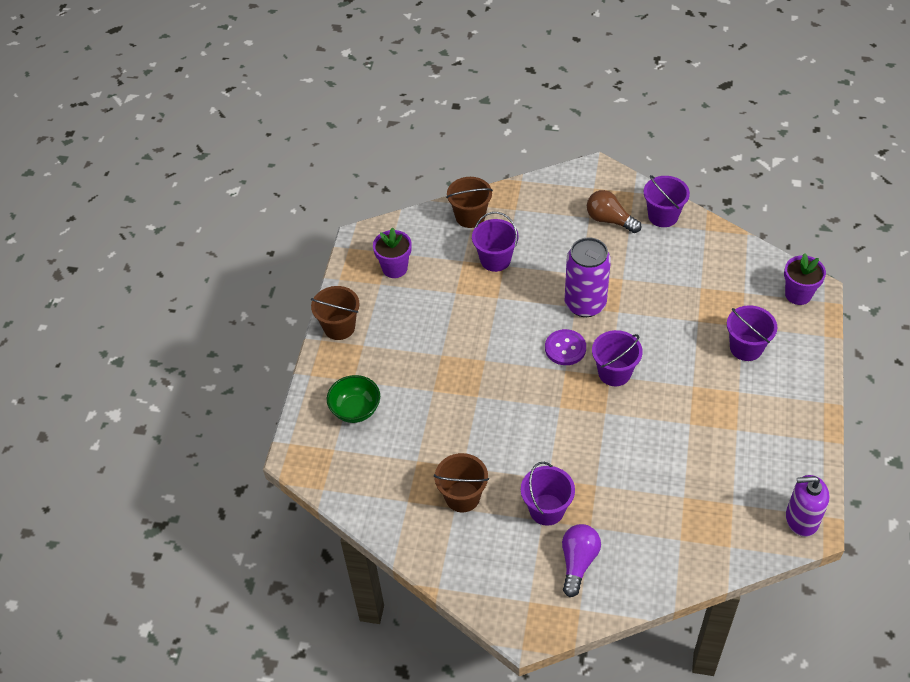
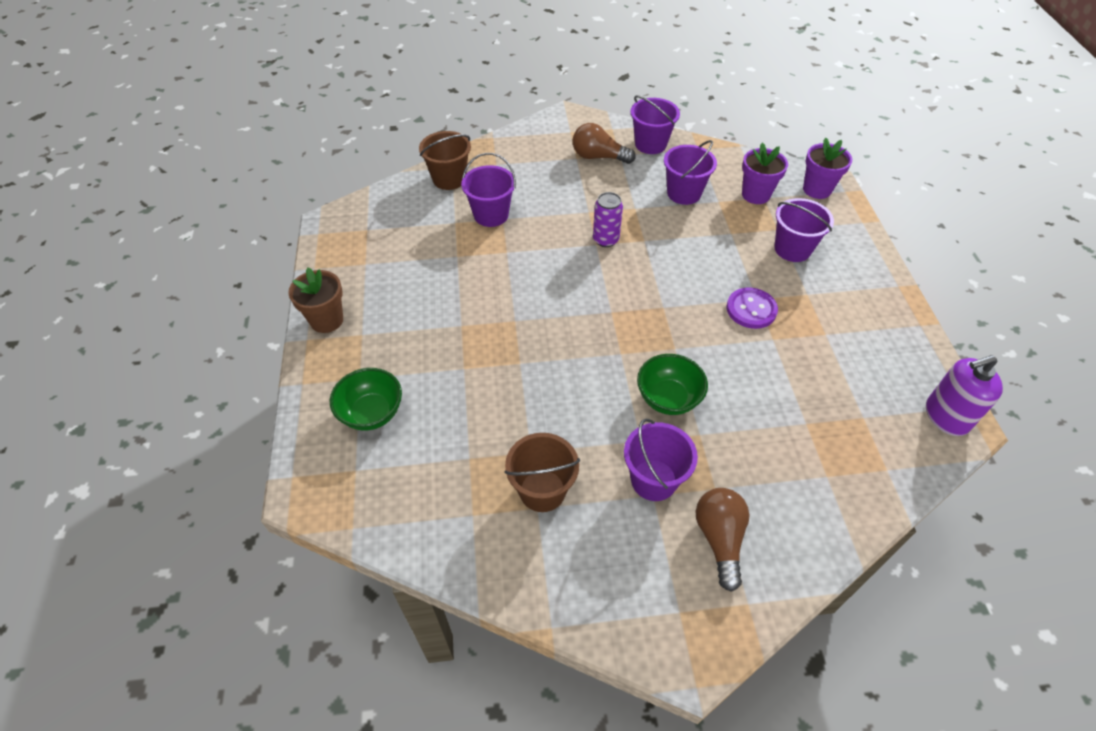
camera: 20 degrees left, 0 degrees up
brown bucket [311,286,360,340] -> brown flower pot [288,267,343,333]
purple flower pot [373,227,412,278] -> purple flower pot moved to [742,142,788,204]
purple button [545,329,586,365] -> purple button moved to [727,288,778,329]
purple light bulb [562,524,601,597] -> brown light bulb [696,488,749,592]
purple can [565,237,611,317] -> purple can [593,192,623,247], size x0.56
purple bucket [592,330,643,386] -> purple bucket moved to [664,140,717,205]
none -> green bowl [637,354,708,415]

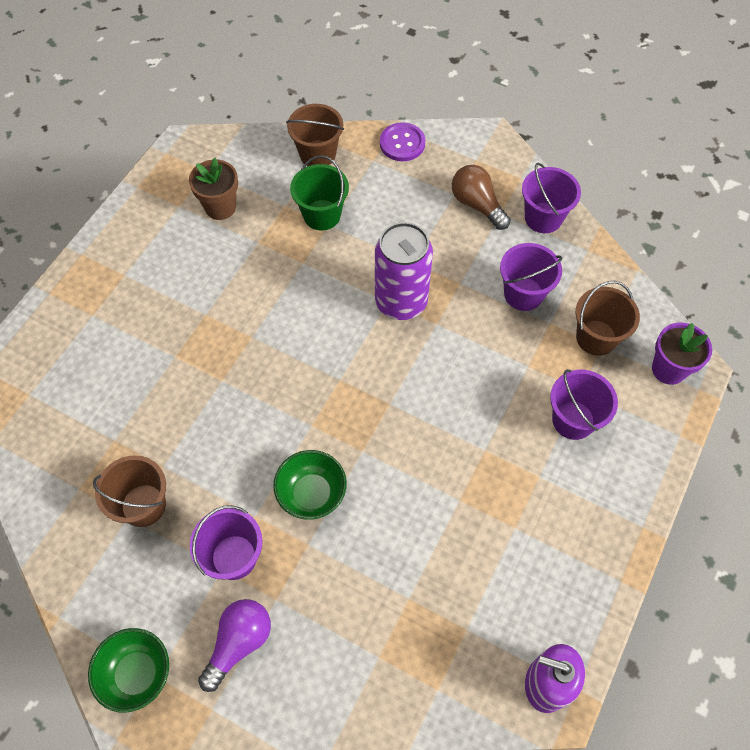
camera: 35 degrees right, 10 degrees up
brown flower pot [288,267,343,333] -> brown flower pot moved to [189,158,238,220]
green bowl [330,368,402,431] -> green bowl moved to [88,628,169,713]
purple bucket [461,153,516,227] -> green bucket [290,155,349,230]
purple can [593,192,623,247] -> purple can [375,222,433,320], size x1.79
brown light bulb [696,488,749,592] -> purple light bulb [198,599,271,692]
purple button [727,288,778,329] -> purple button moved to [380,122,425,161]
purple flower pot [742,142,788,204] -> brown bucket [576,281,640,356]

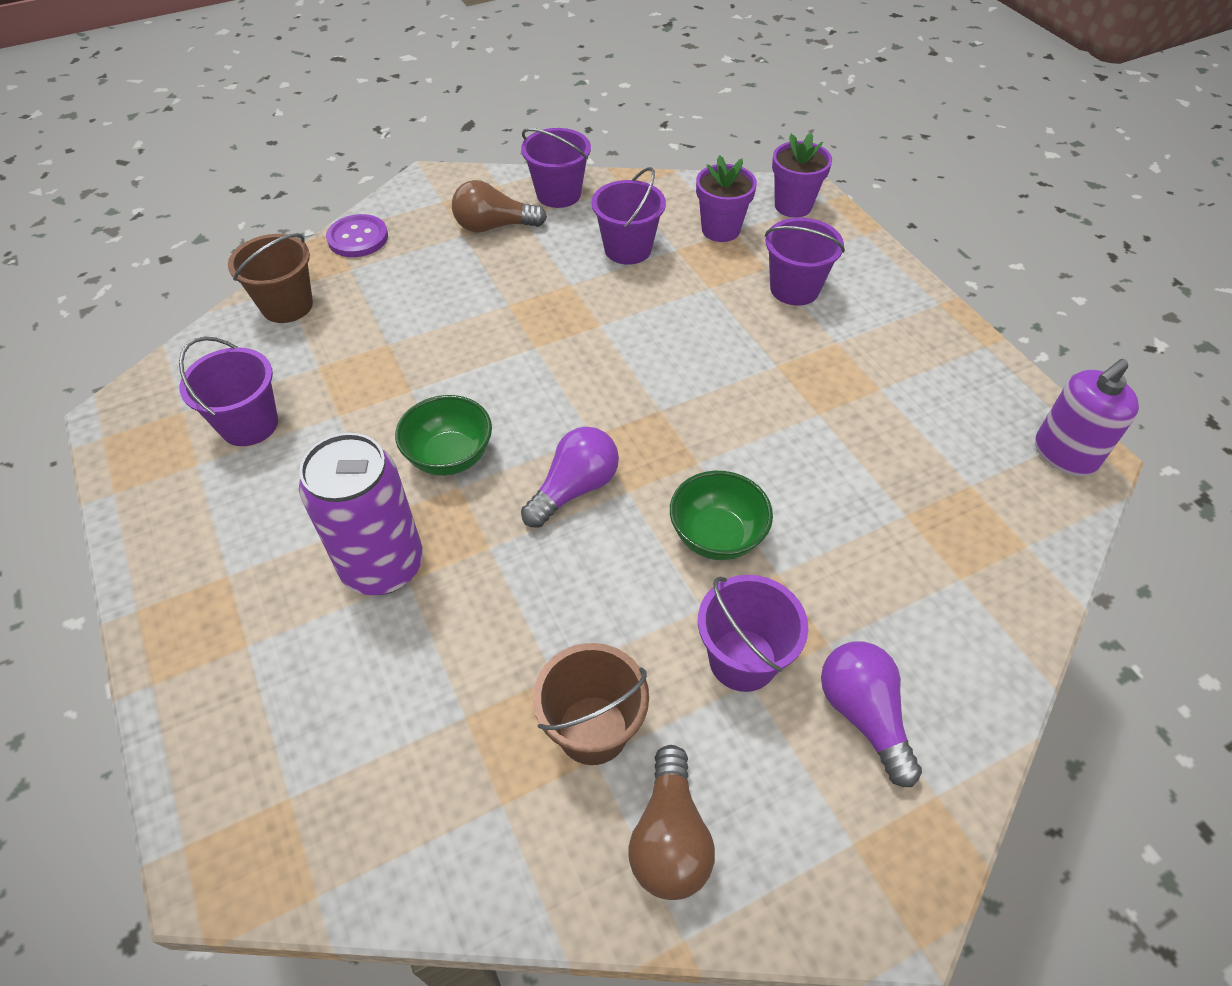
camera: 55 degrees left, 10 degrees down
green bowl [88,628,169,713] -> green bowl moved to [395,395,492,476]
brown flower pot [189,158,238,220] -> purple bucket [179,337,278,446]
green bucket [290,155,349,230] -> none
purple can [375,222,433,320] -> purple can moved to [299,433,423,595]
brown bucket [576,281,640,356] -> purple flower pot [696,155,757,242]
none -> purple light bulb [521,427,619,528]
none -> brown light bulb [628,745,715,900]

